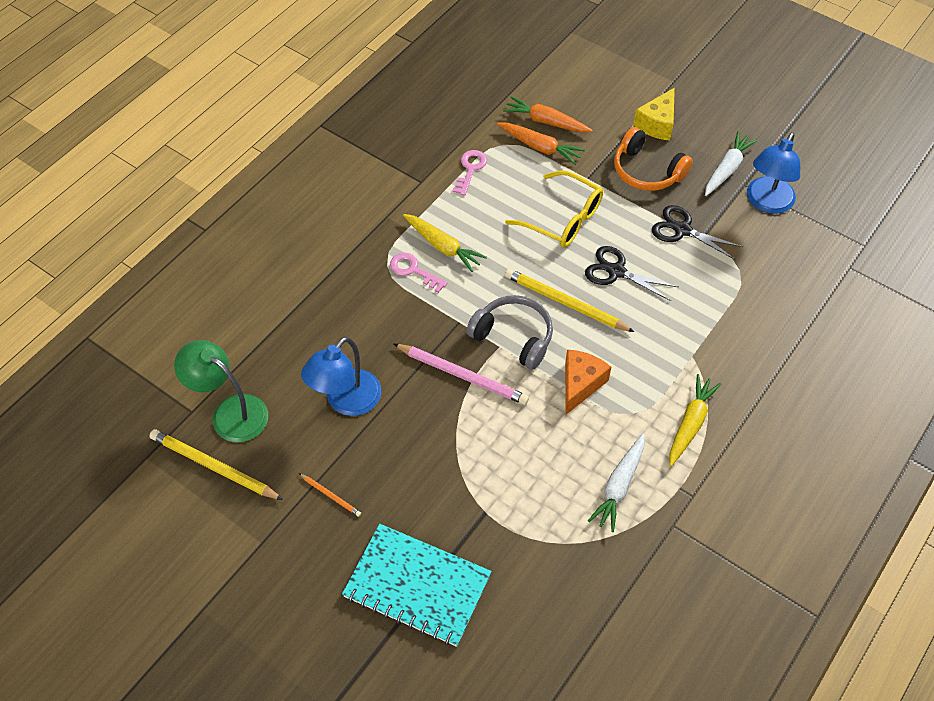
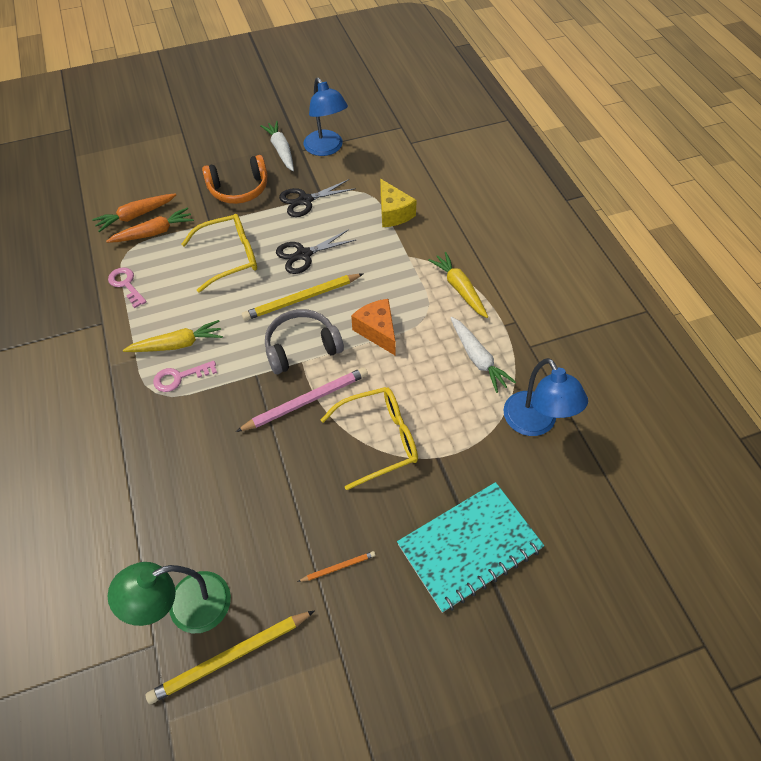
camera: 55 degrees left, 0 degrees up
blue lamp [301,337,381,416] -> blue lamp moved to [503,358,588,436]
yellow cheese [633,88,675,141] -> yellow cheese moved to [380,179,417,227]
none -> yellow glasses [321,387,418,490]

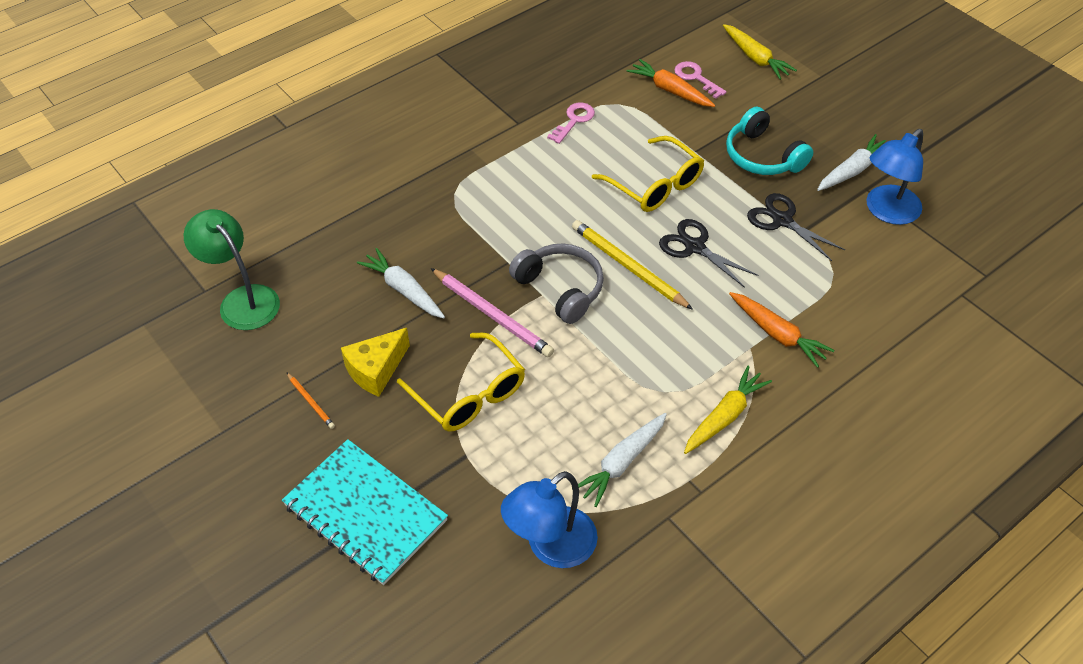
camera: 70 degrees right, 5 degrees down
orange carrot [106,207,194,243] -> orange carrot moved to [729,292,834,368]
yellow carrot [123,320,223,352] -> yellow carrot moved to [723,24,797,80]
yellow pencil [146,610,315,704] -> none
pink key [153,361,217,392] -> pink key moved to [674,61,726,99]
orange headphones [202,155,268,204] -> turquoise headphones [726,107,813,175]
orange cheese [351,299,396,355] -> none
yellow cheese [380,179,417,227] -> yellow cheese moved to [341,328,410,397]
none -> white carrot [357,248,445,319]

